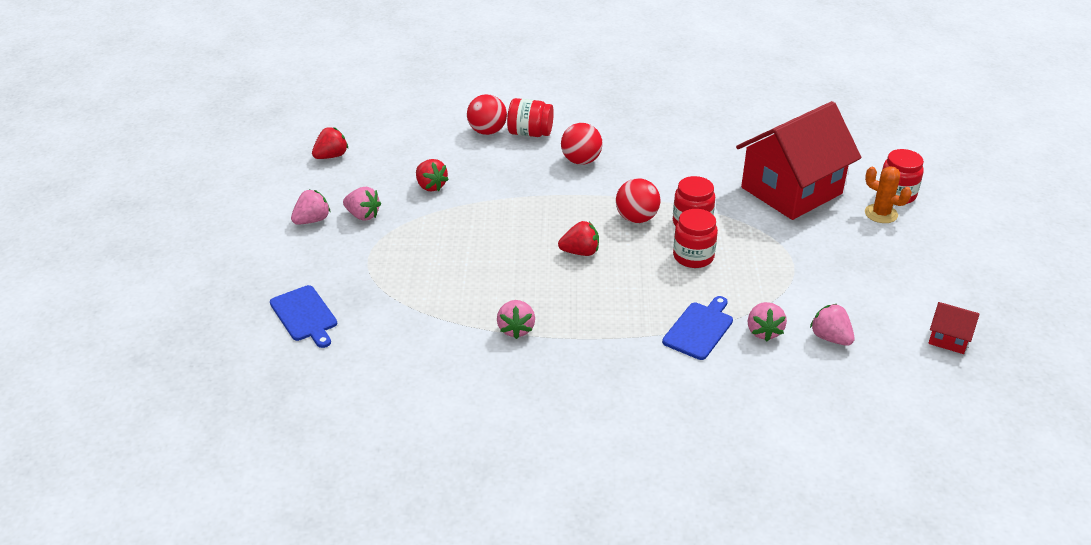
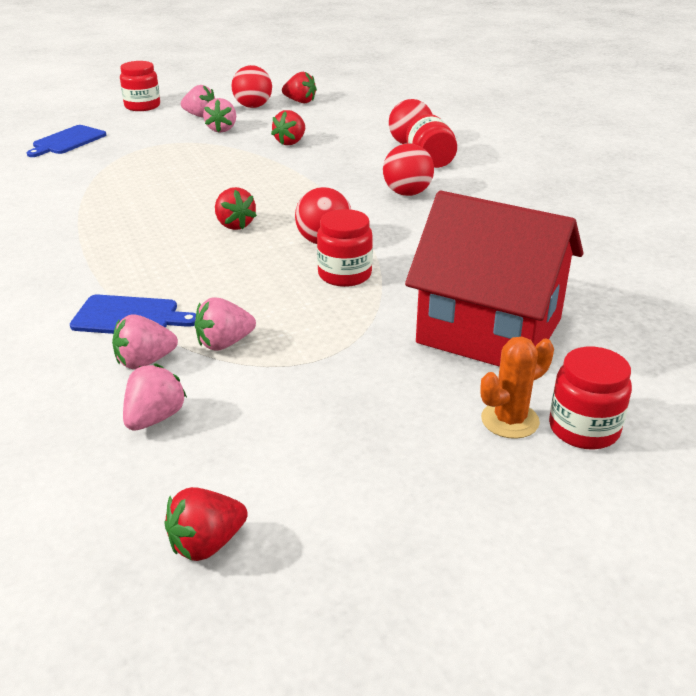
camera: 65 degrees right, 5 degrees down
pink strawberry [497,300,535,339] -> pink strawberry moved to [194,298,256,351]
red jar [673,209,718,268] -> red jar moved to [120,61,160,111]
orange cactus [865,166,912,223] -> orange cactus turned 45 degrees clockwise [480,337,554,439]
red house [928,302,980,354] -> red strawberry [165,487,248,561]
none -> red ball [232,65,272,108]

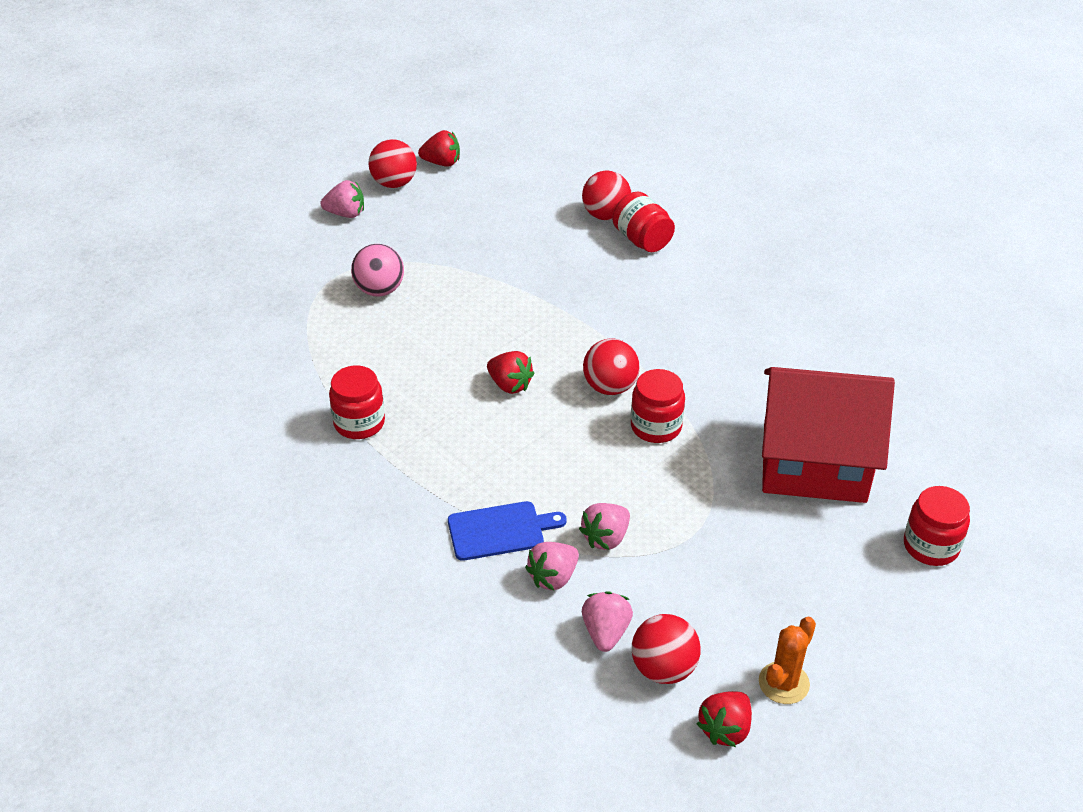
camera: 20 degrees left, 10 degrees up
blue cutting board [27,125,106,157] -> none
red jar [120,61,160,111] -> red jar moved to [329,365,385,439]
pink strawberry [203,98,236,133] -> none
red strawberry [271,110,305,145] -> none
red ball [383,144,434,196] -> red ball moved to [632,614,701,684]
orange cactus [480,337,554,439] -> orange cactus moved to [759,617,816,704]
none -> pink ball [351,244,404,297]

